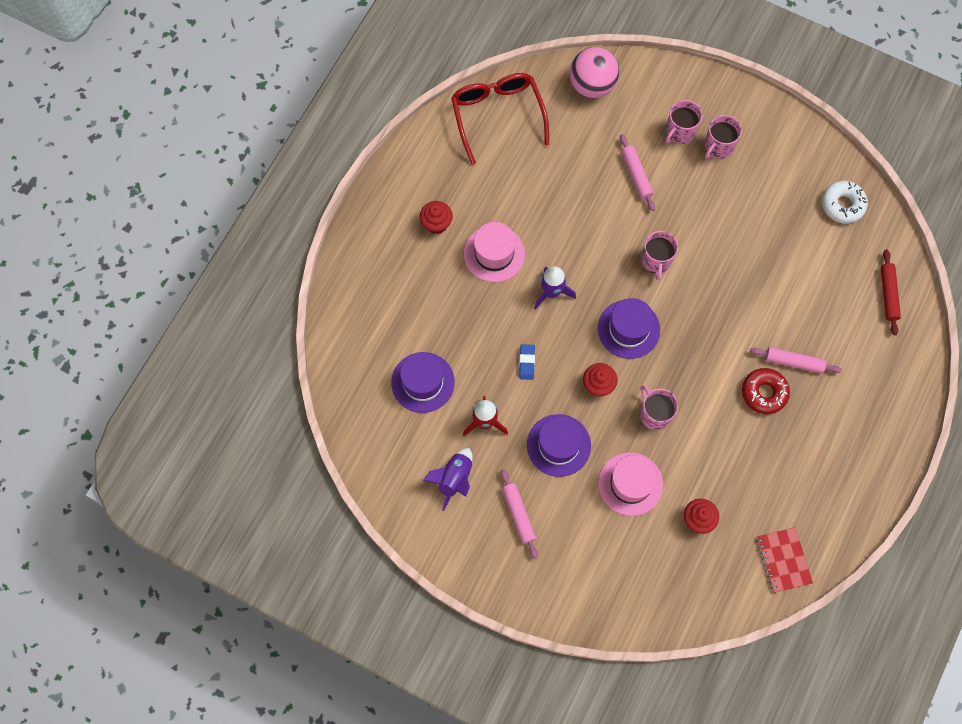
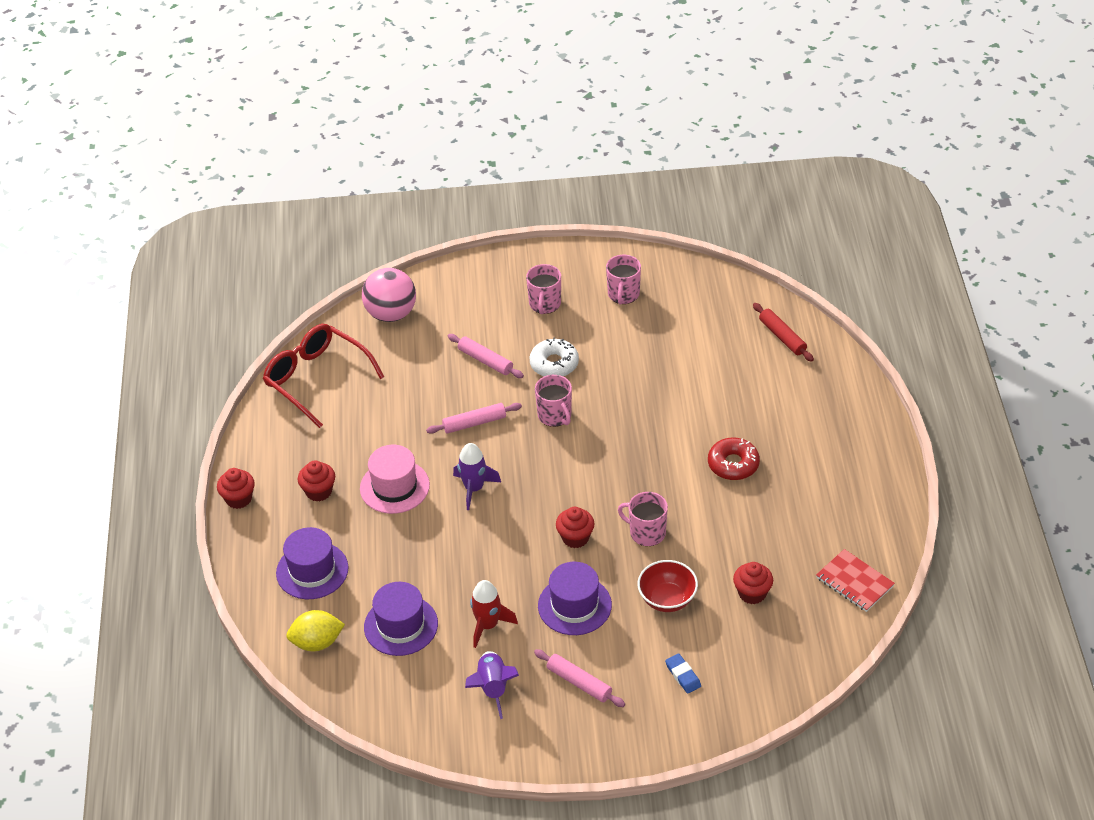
camera: 30 degrees left, 25 degrees down
blue eraser [519,344,535,380] -> blue eraser moved to [665,654,701,694]
purple hat [598,298,660,359] -> purple hat moved to [276,527,349,599]
pink hat [598,452,663,516] -> red bowl [637,560,698,612]
pink mug [665,100,702,144] -> pink mug moved to [606,255,641,305]
pink rolling pin [750,347,842,374] -> pink rolling pin moved to [426,403,522,434]
white donut [822,181,868,223] -> white donut moved to [529,338,579,377]
none -> red cupcake [217,468,255,509]
none -> yellow lemon [286,610,345,651]

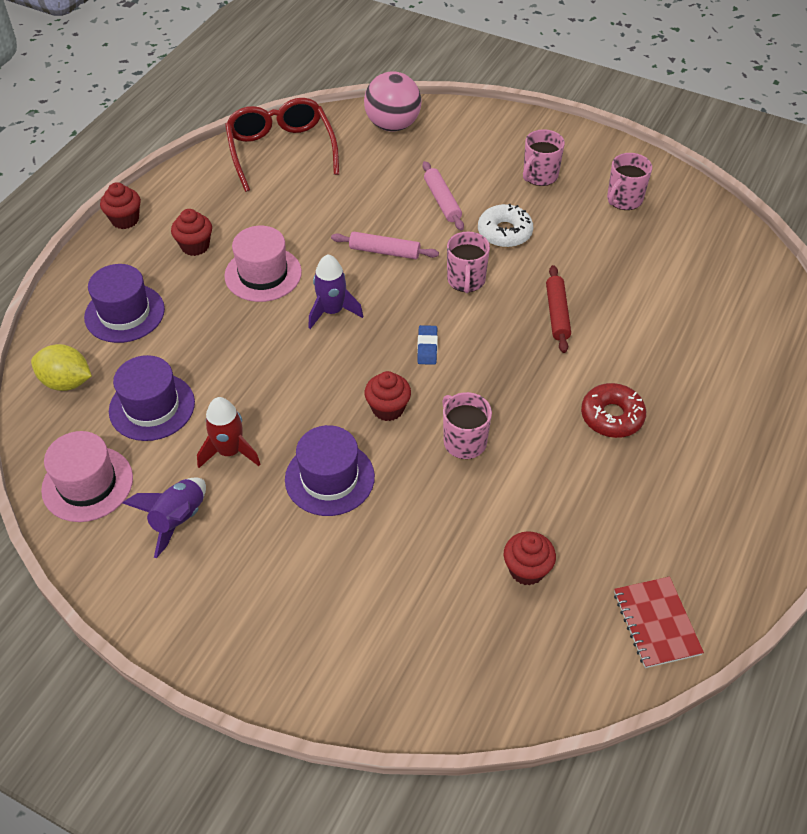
camera: 30 degrees right, 5 degrees up
pink rolling pin [534,649,625,707] -> none
red bowl [637,560,698,612] -> none
blue eraser [665,654,701,694] -> blue eraser moved to [417,325,438,365]
red rolling pin [753,303,814,362] -> red rolling pin moved to [546,265,571,353]
none -> pink hat [41,431,133,522]

